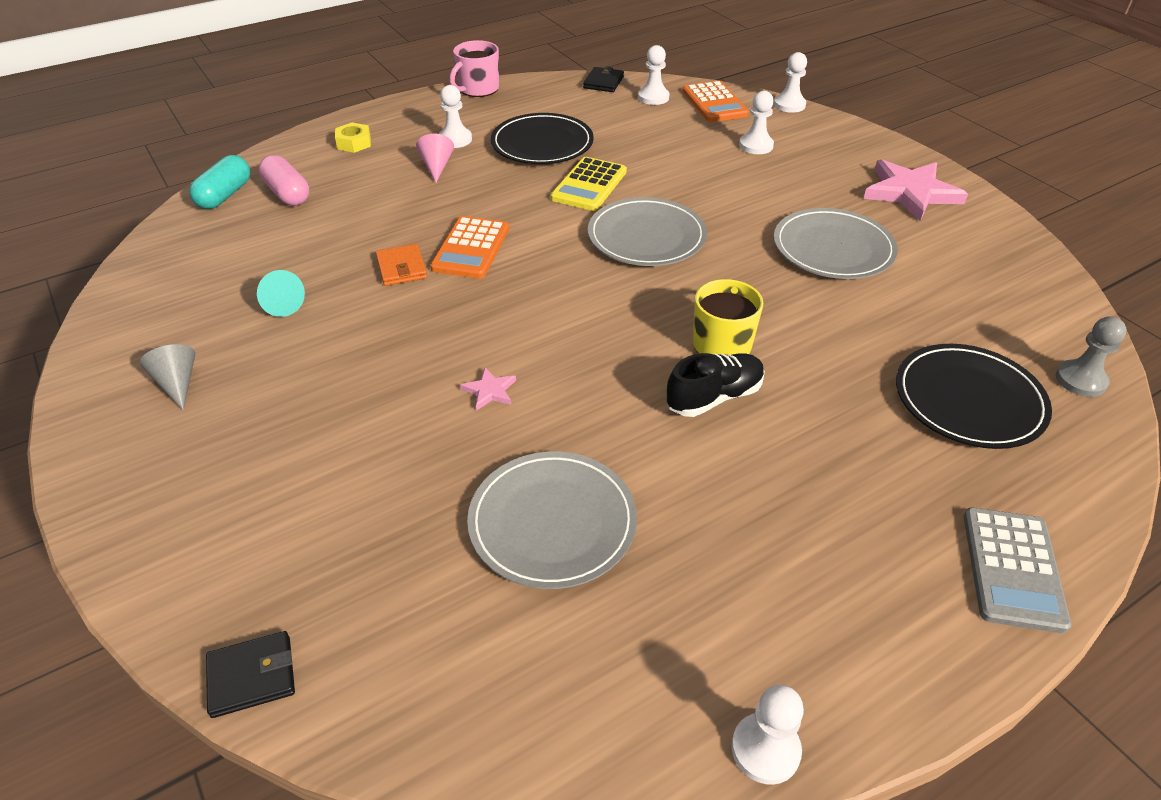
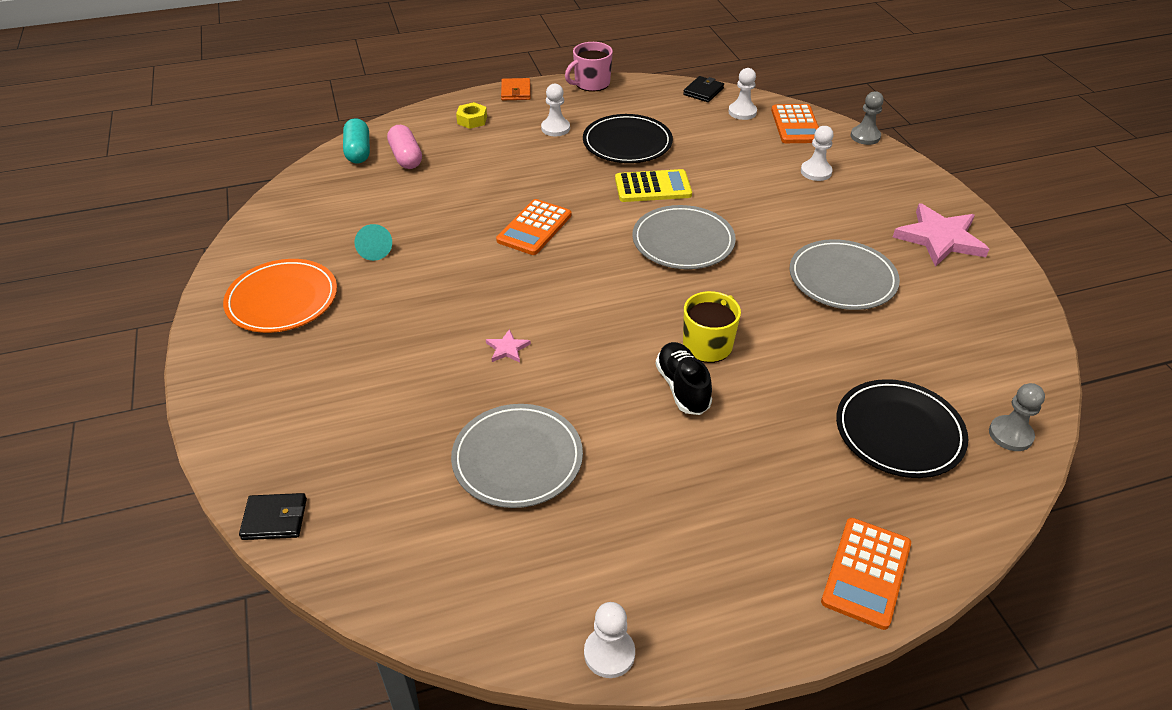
camera: 15 degrees right, 0 degrees up
grey cone [140,344,195,410] -> orange plate [223,259,337,333]
turquoise capsule [189,155,250,209] -> turquoise capsule turned 45 degrees counterclockwise [343,118,370,163]
orange wallet [376,244,427,286] -> orange wallet moved to [501,78,531,100]
pink cone [416,134,454,182] -> none
yellow calculator [551,157,627,211] -> yellow calculator turned 135 degrees counterclockwise [615,169,692,202]
black shoe [666,353,765,417] -> black shoe turned 90 degrees counterclockwise [656,342,712,415]
white pawn [774,52,807,113] -> grey pawn [850,91,884,145]
grey calculator [964,508,1071,633] -> orange calculator [821,518,911,630]

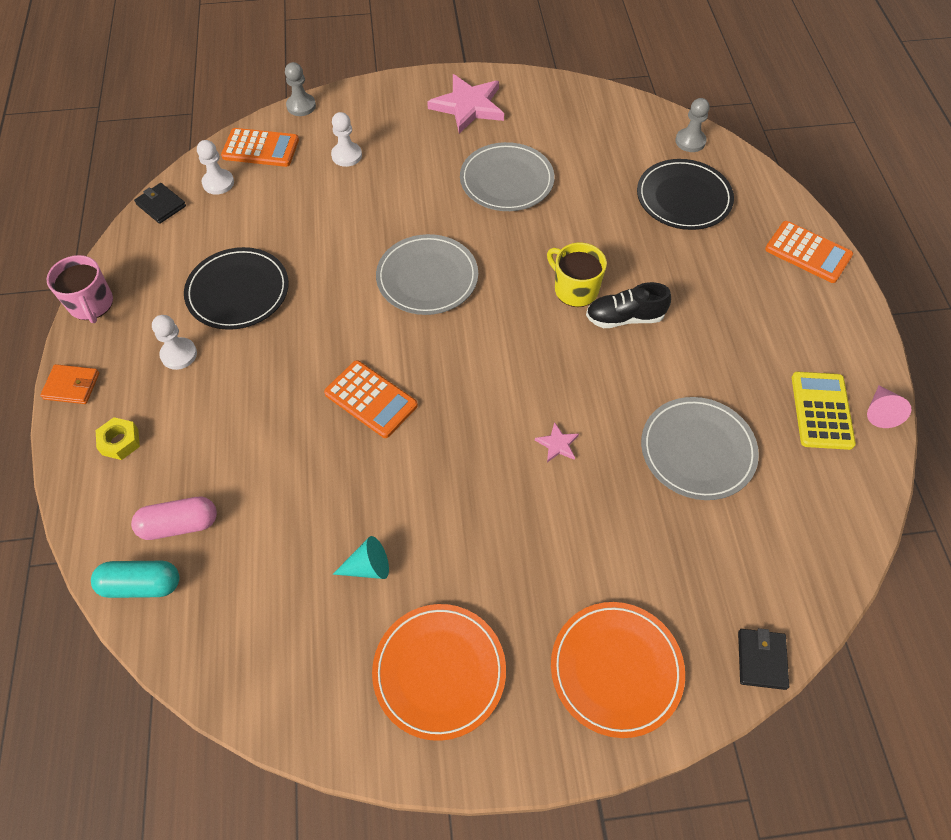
camera: 80 degrees left, 15 degrees up
white pawn [584,602,635,678] -> pink cone [867,385,911,428]
yellow calculator [615,169,692,202] -> yellow calculator moved to [792,372,856,450]
none -> orange plate [551,602,685,738]

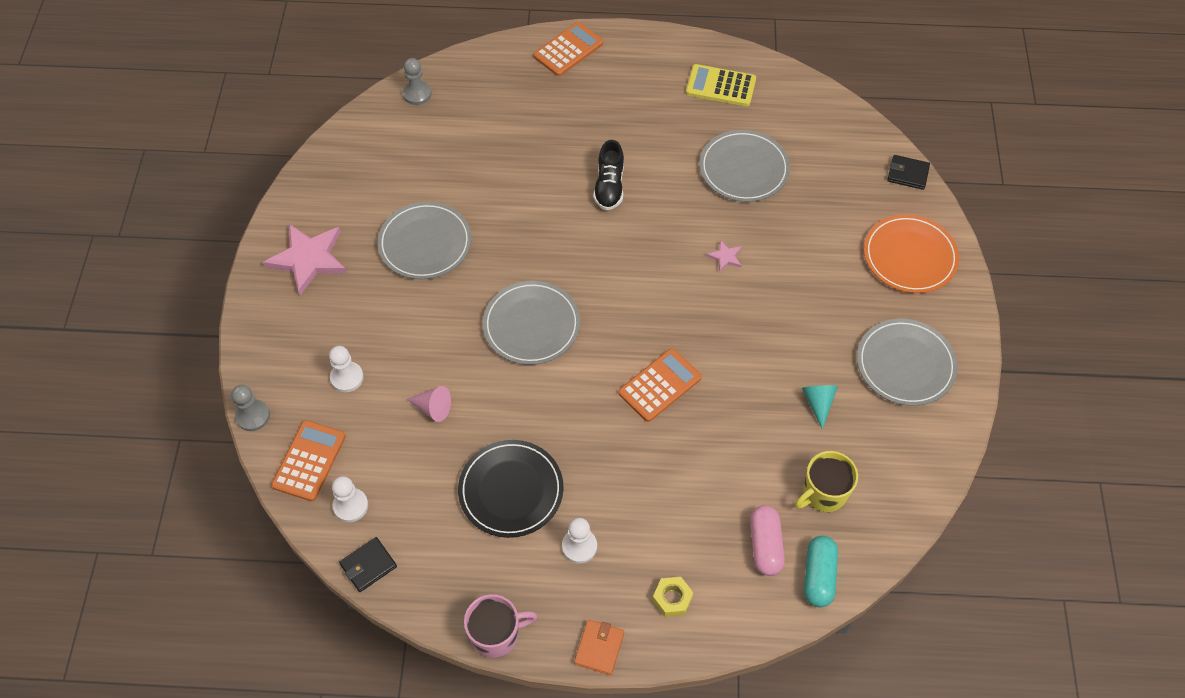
camera: 80 degrees left, 0 degrees up
orange plate [372,604,506,741] -> grey plate [857,319,958,406]
yellow mug [547,243,607,307] -> yellow mug moved to [795,451,858,512]
black plate [637,159,734,230] -> none
pink cone [867,385,911,428] -> pink cone moved to [407,386,451,422]

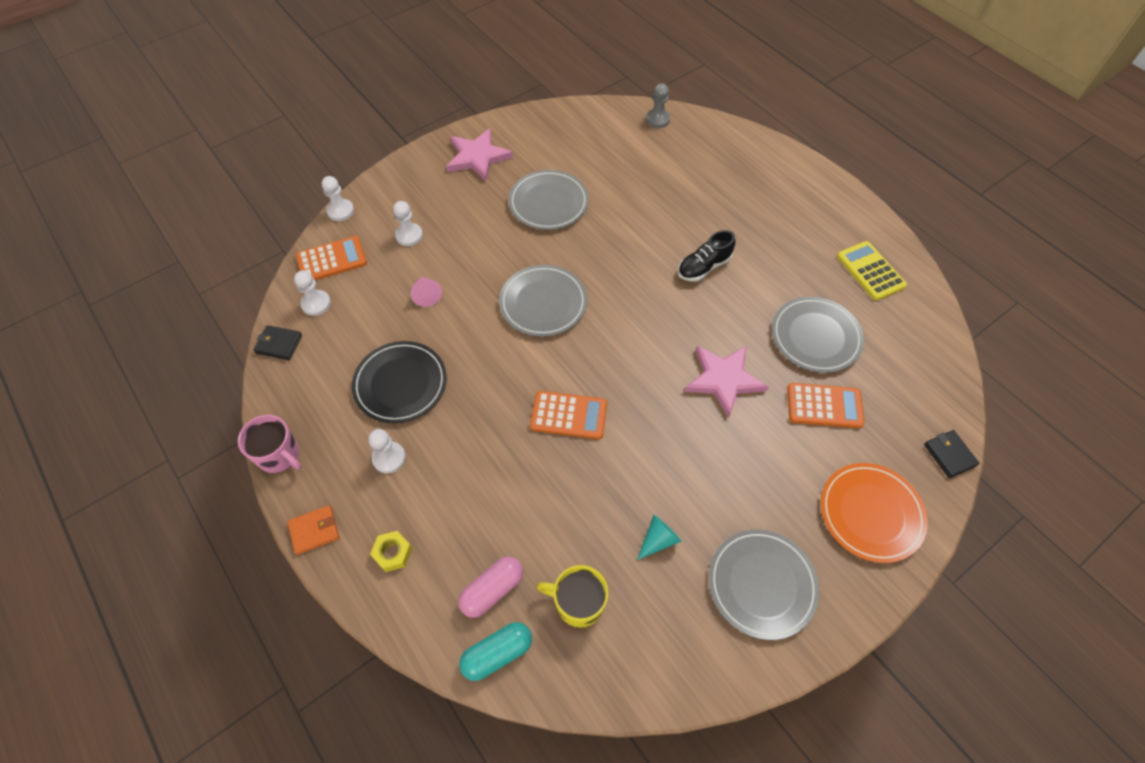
camera: 50 degrees right, 0 degrees up
grey pawn [231,385,270,431] -> white pawn [322,176,354,221]
orange calculator [534,22,603,76] -> orange calculator moved to [787,383,865,428]
pink star [706,240,742,272] -> pink star [684,346,769,418], size x2.27

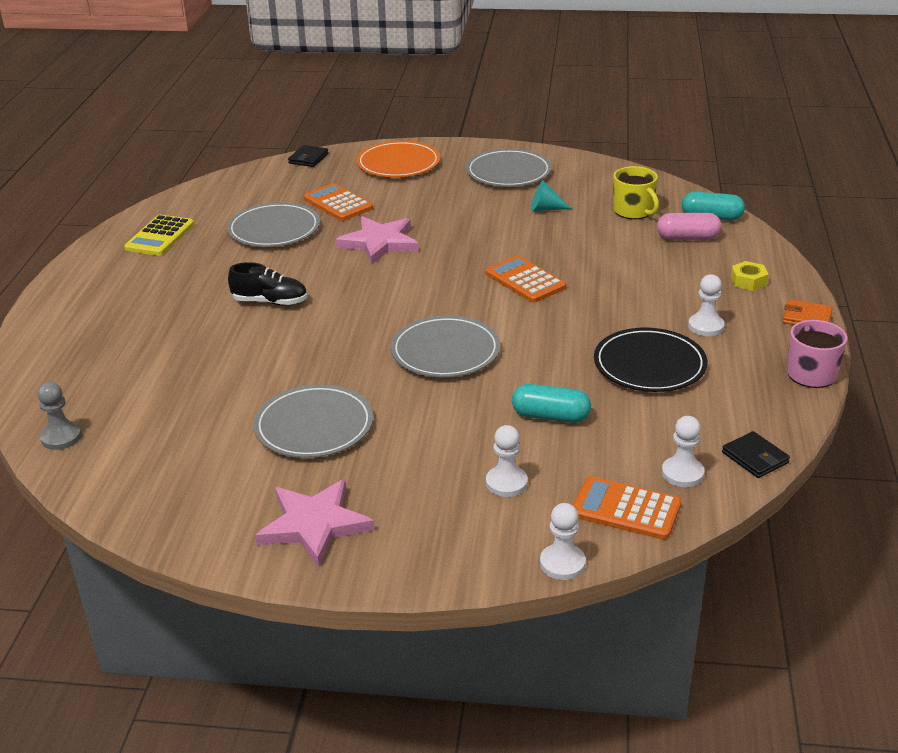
camera: 135 degrees left, 25 degrees down
pink cone [410,277,442,307] -> turquoise capsule [512,384,591,423]

